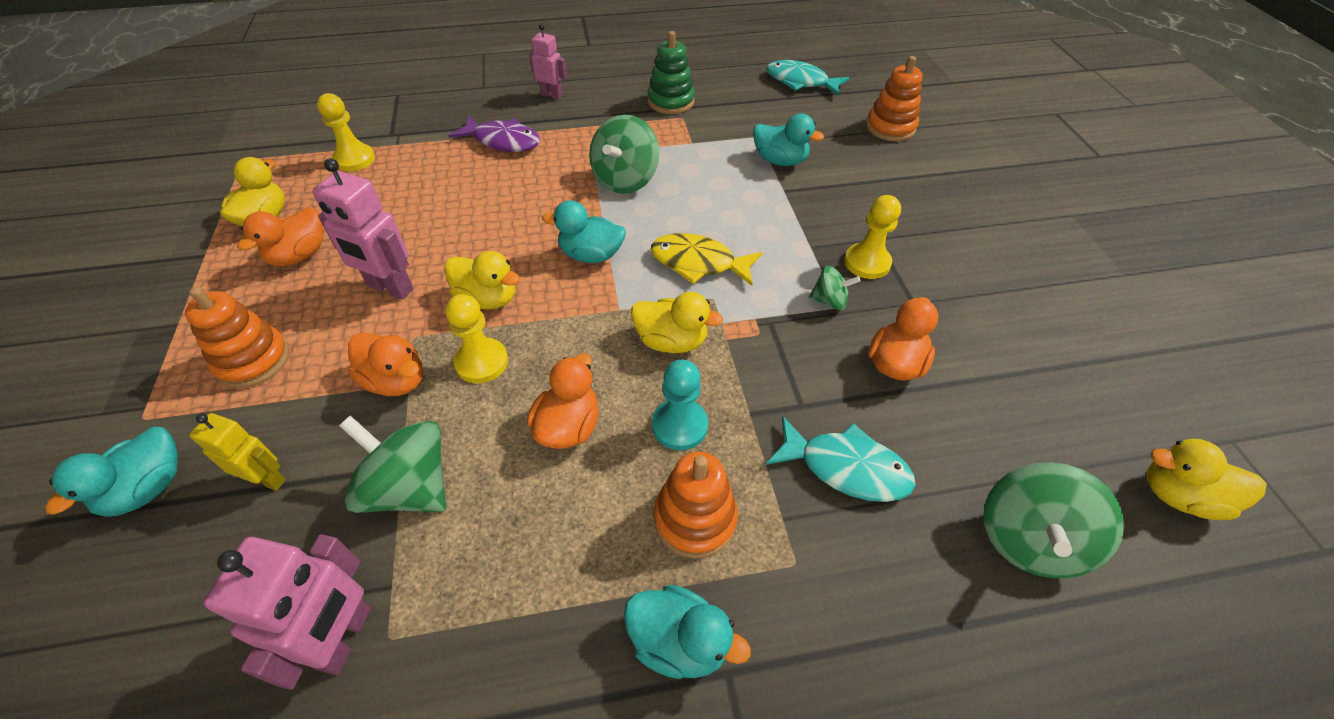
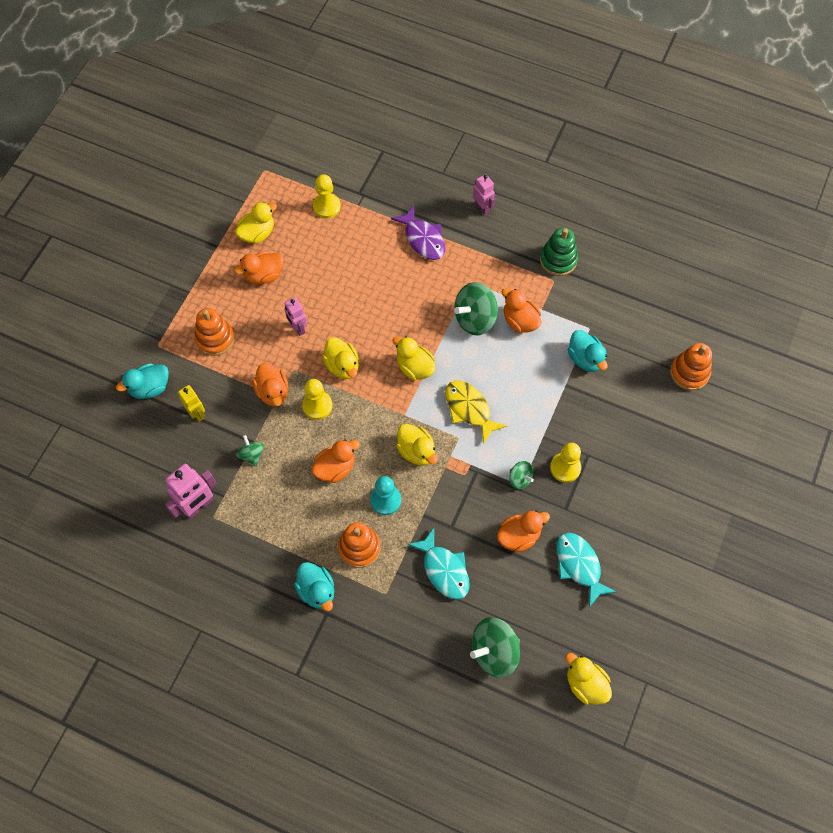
camera: 35 degrees right, 15 degrees up
pink robot [312,158,414,300] -> pink robot [284,297,307,336], size x0.63
green spinning top [339,416,446,513] -> green spinning top [236,435,264,466], size x0.53
turquoise duck [542,200,626,263] -> yellow duck [392,336,436,380]
turquoise fish [766,60,850,96] -> turquoise fish moved to [556,532,617,607]
none -> orange duck [502,288,541,333]

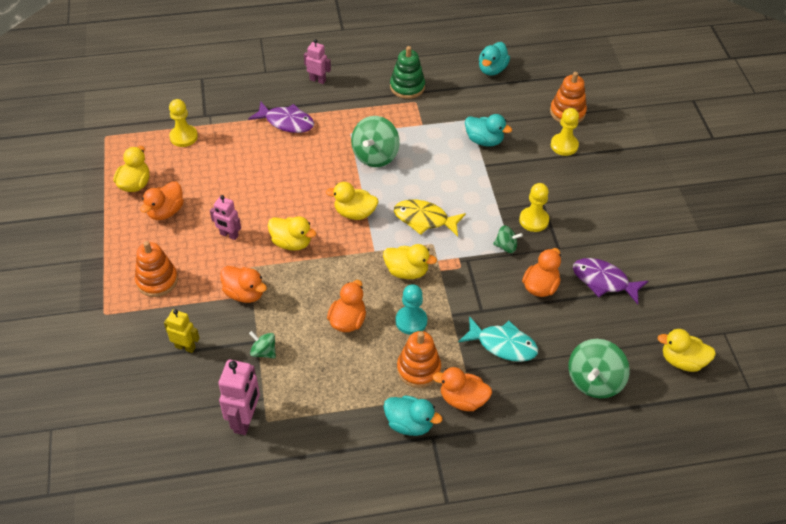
camera: 35 degrees left, 15 degrees down
turquoise duck [116,363,169,399] -> turquoise duck moved to [479,42,510,76]
yellow pawn [302,379,333,420] -> yellow pawn moved to [551,108,579,156]
orange duck [502,288,541,333] -> orange duck moved to [432,367,492,411]
turquoise fish [556,532,617,607] -> purple fish [573,258,648,304]

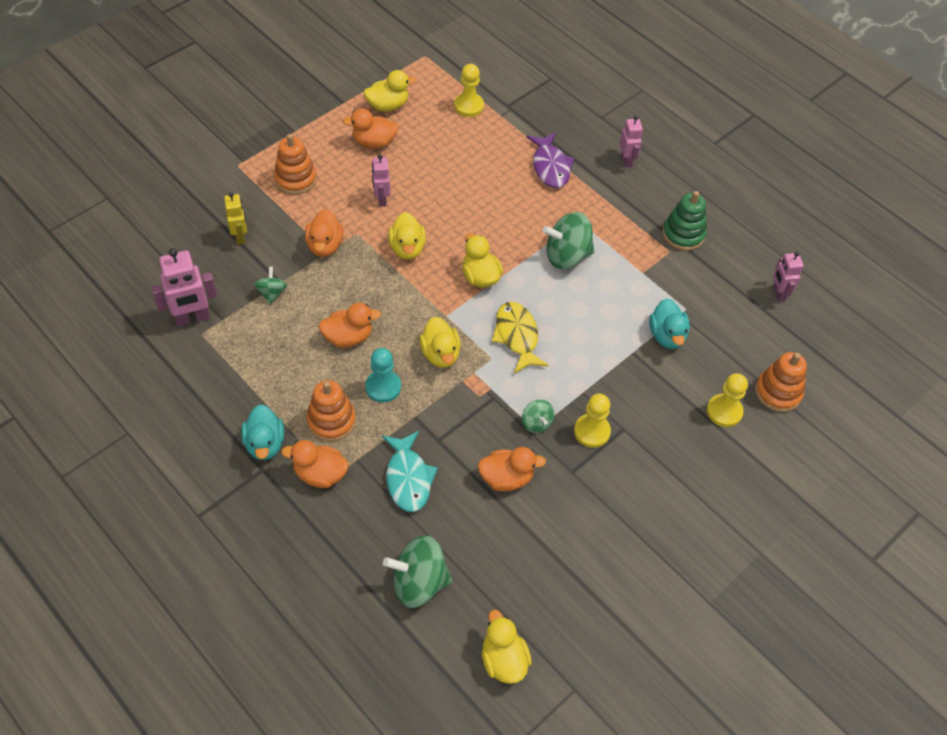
camera: 55 degrees right, 5 degrees up
orange duck [432,367,492,411] -> orange duck turned 60 degrees counterclockwise [281,440,349,488]
turquoise duck [479,42,510,76] -> pink robot [773,252,804,302]
purple fish [573,258,648,304] -> none

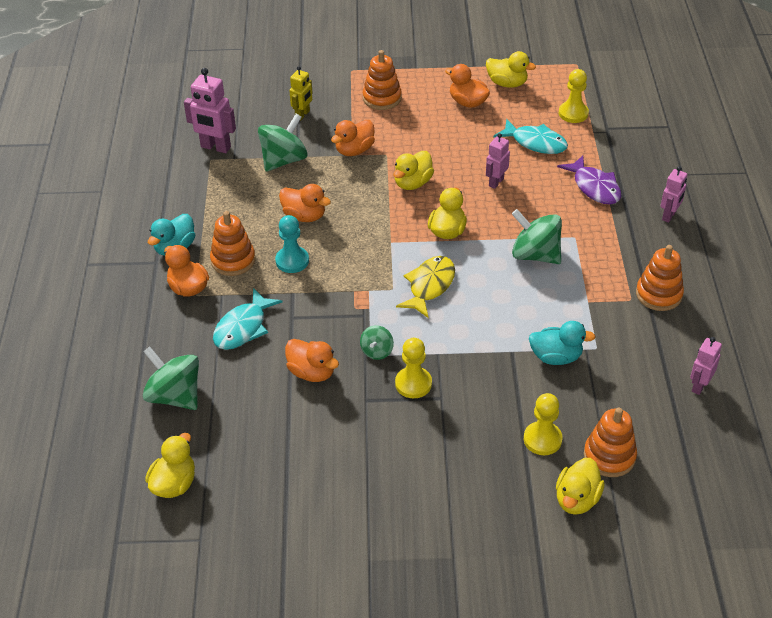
camera: 45 degrees right, 10 degrees down
green spinning top [254,267,287,305] -> green spinning top [258,114,308,172], size x1.88
pink robot [372,155,390,207] -> pink robot moved to [486,133,510,189]
yellow duck [419,317,461,368] -> yellow duck moved to [556,458,605,515]
purple fish [526,132,575,188] -> purple fish turned 60 degrees counterclockwise [557,155,622,205]
turquoise duck [649,298,690,349] -> turquoise duck turned 120 degrees counterclockwise [529,321,596,365]
green stacking toy [663,191,707,251] -> orange stacking toy [636,245,684,311]
none -> turquoise fish [493,119,568,154]

